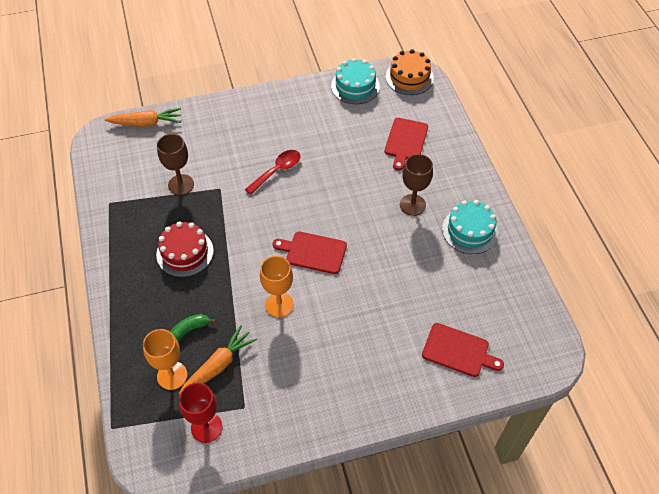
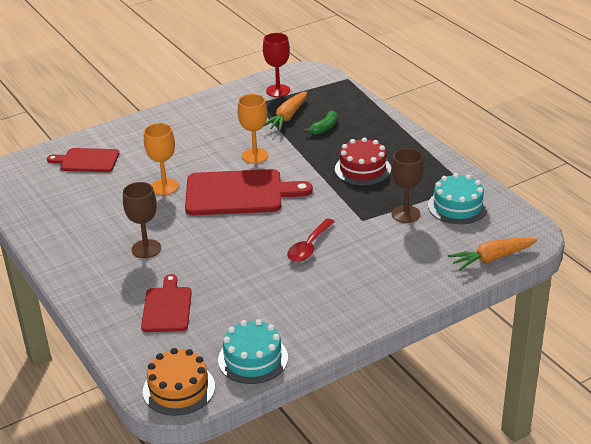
camera: 165 degrees right, 20 degrees down
orange goblet [143,329,188,390] -> orange goblet moved to [144,123,179,195]
red cutting board [273,231,347,274] -> red cutting board [185,169,313,215], size x1.70
turquoise cake [442,200,498,254] -> turquoise cake moved to [428,173,488,224]

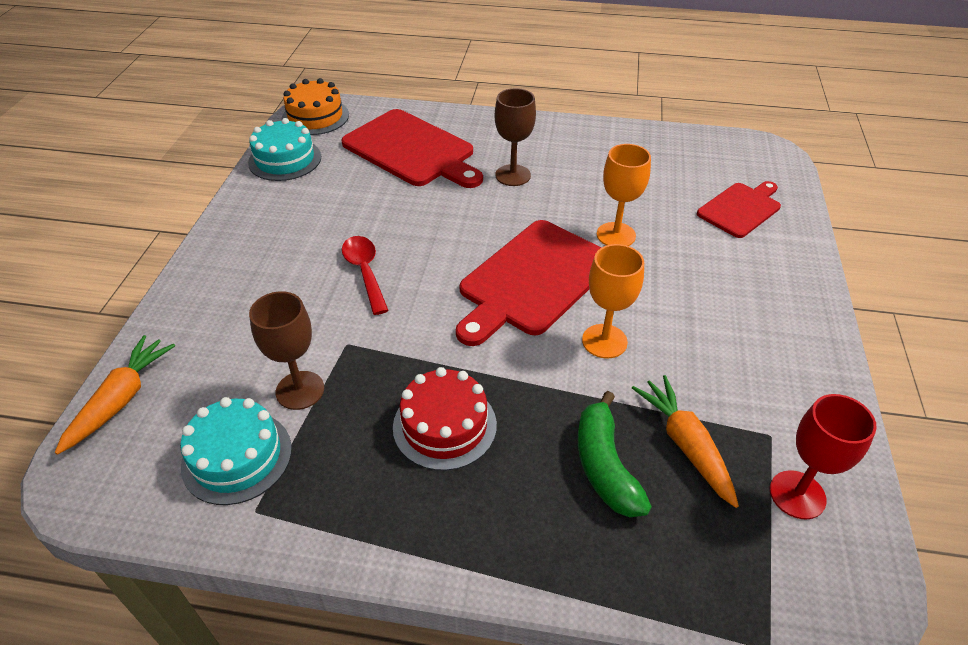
camera: 130 degrees right, 10 degrees up
red cutting board [141,274,192,332] -> red cutting board [341,109,483,188], size x1.70
green banana [304,111,337,135] -> green banana [578,391,652,517], size x1.53

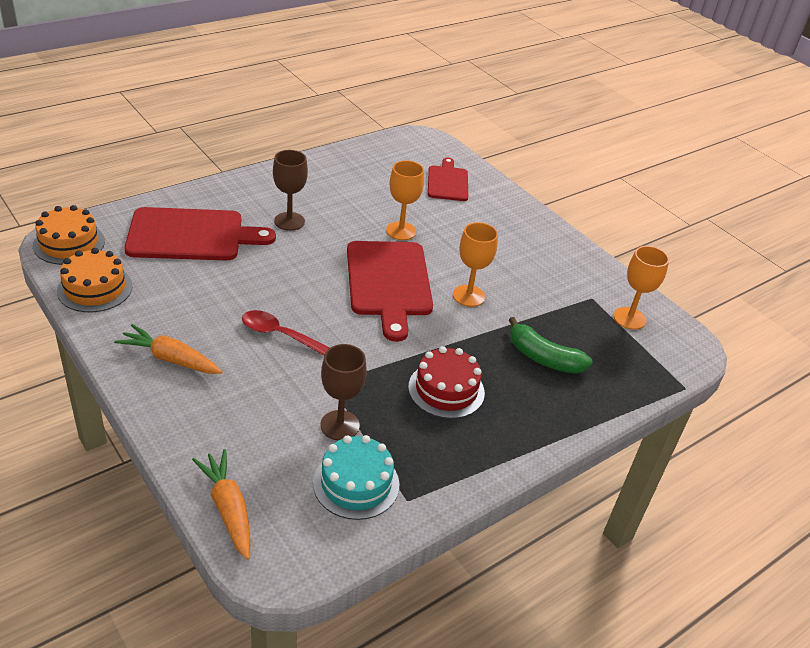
camera: 50 degrees left, 5 degrees down
turquoise cake [248,118,321,181] -> orange cake [57,248,132,312]
orange carrot [632,375,739,508] -> orange carrot moved to [114,324,222,374]
red goblet [770,394,877,519] -> orange goblet [613,246,669,330]

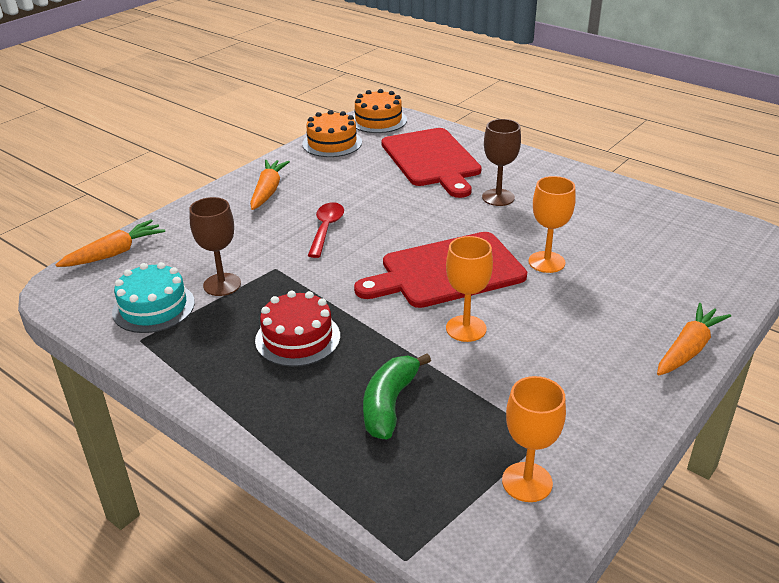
camera: 80 degrees right, 5 degrees down
red cutting board [428,158,468,201] -> none
none -> orange carrot [657,303,731,375]

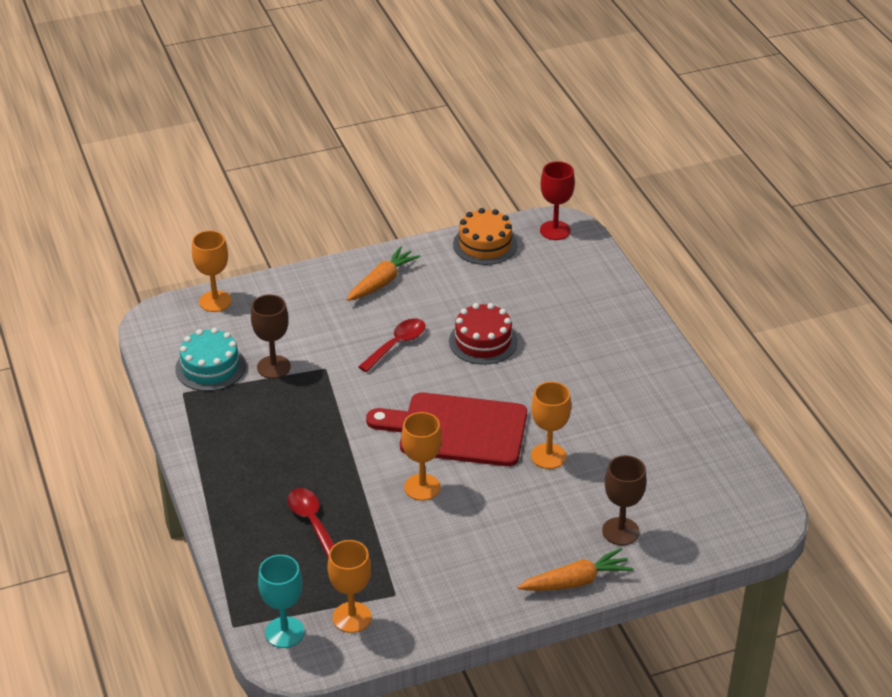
camera: 30 degrees right, 5 degrees up
orange carrot [55,219,165,267] -> orange goblet [192,230,232,312]
red cake [255,291,340,367] -> red cake moved to [449,303,518,365]
orange cake [353,89,407,133] -> red goblet [540,161,575,240]
green banana [363,354,431,439] -> red spoon [287,488,335,558]
red cutting board [381,128,482,198] -> none
brown goblet [482,119,521,206] -> brown goblet moved to [602,455,647,545]
none -> turquoise goblet [258,555,305,648]

